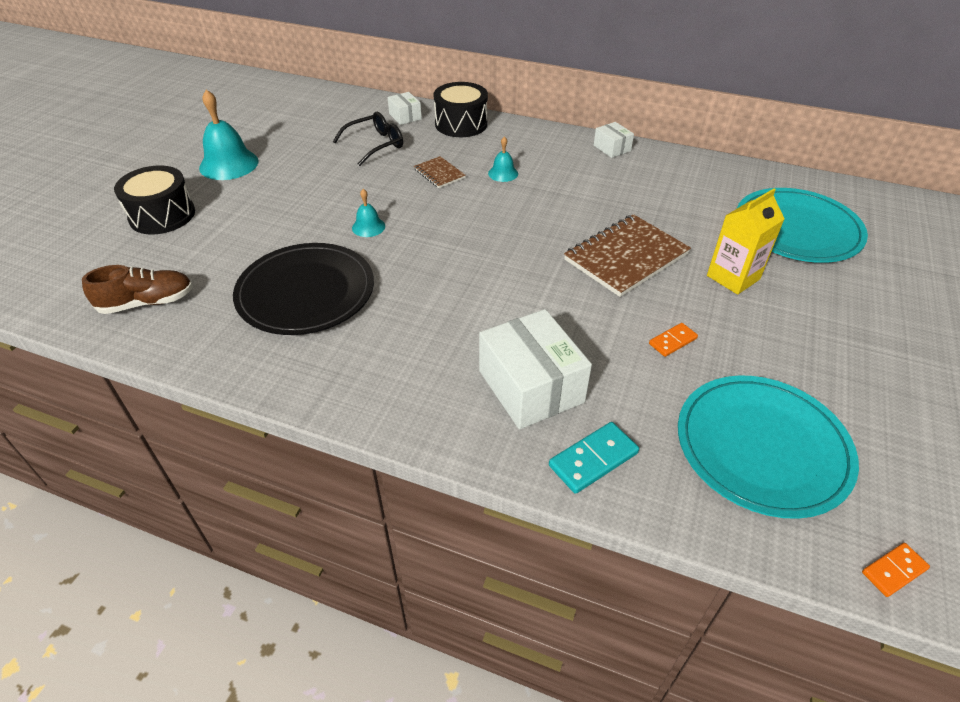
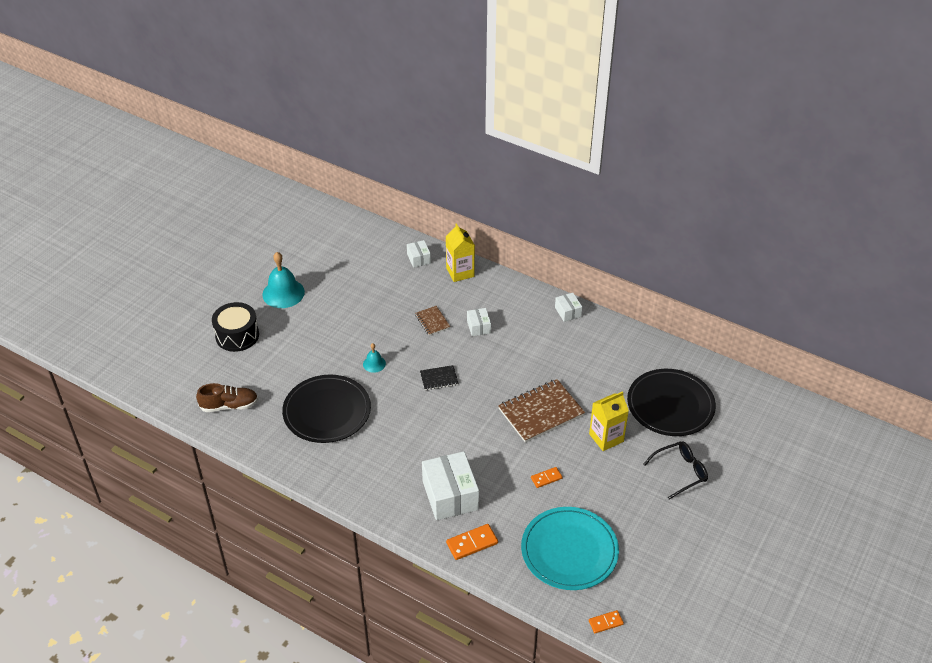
camera: 10 degrees right, 0 degrees up
black glasses [333,112,403,166] -> black glasses moved to [644,441,708,499]
black drum [434,82,488,137] -> yellow carton [446,223,475,282]
turquoise bell [488,137,518,182] -> white box [467,308,491,336]
turquoise domino [549,422,639,494] -> orange domino [446,524,498,560]
turquoise plate [737,188,868,263] -> black plate [627,369,716,436]
none -> black notebook [420,365,459,390]

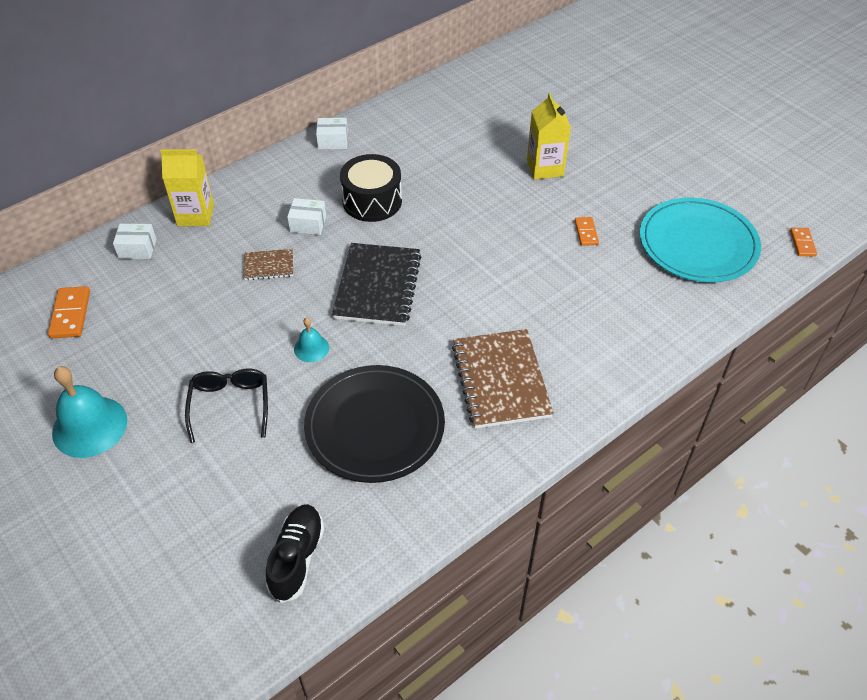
camera: 70 degrees left, 5 degrees up
brown shoe [196,383,258,412] -> black shoe [266,504,324,603]
black drum [212,302,259,352] -> black drum moved to [340,154,402,222]
black notebook [420,365,459,390] -> black notebook [332,243,422,326], size x2.00
white box [422,451,479,520] -> none
orange domino [446,524,498,560] -> orange domino moved to [48,286,90,338]
brown notebook [498,379,585,443] -> brown notebook moved to [452,329,554,429]
black plate [627,369,716,436] -> none
black glasses [644,441,708,499] -> black glasses moved to [185,369,268,443]

